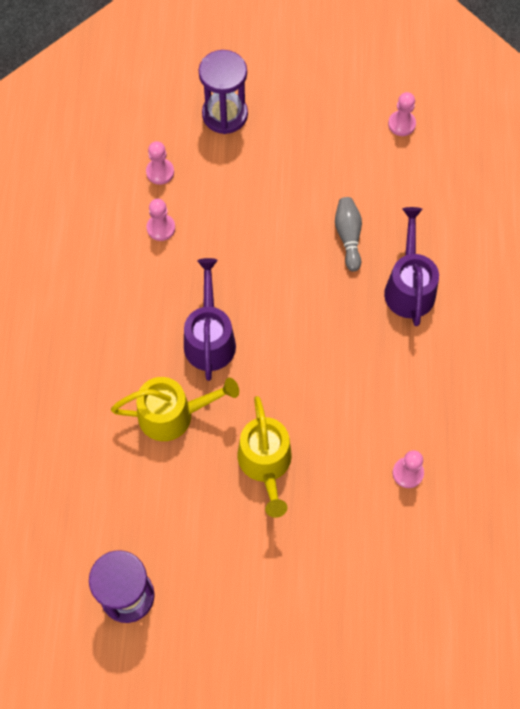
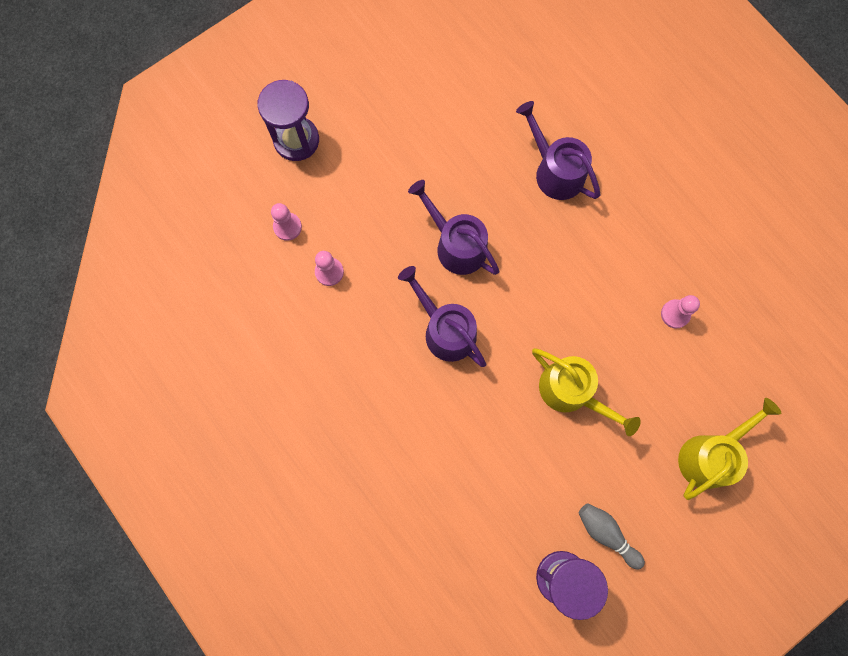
camera: 40 degrees left, 10 degrees up
yellow watering can [111,377,239,441] -> yellow watering can moved to [678,398,781,500]
grey bowling pin [335,197,362,272] -> grey bowling pin moved to [579,504,645,569]
pink pawn [388,92,416,136] -> none
none -> purple watering can [408,180,499,275]

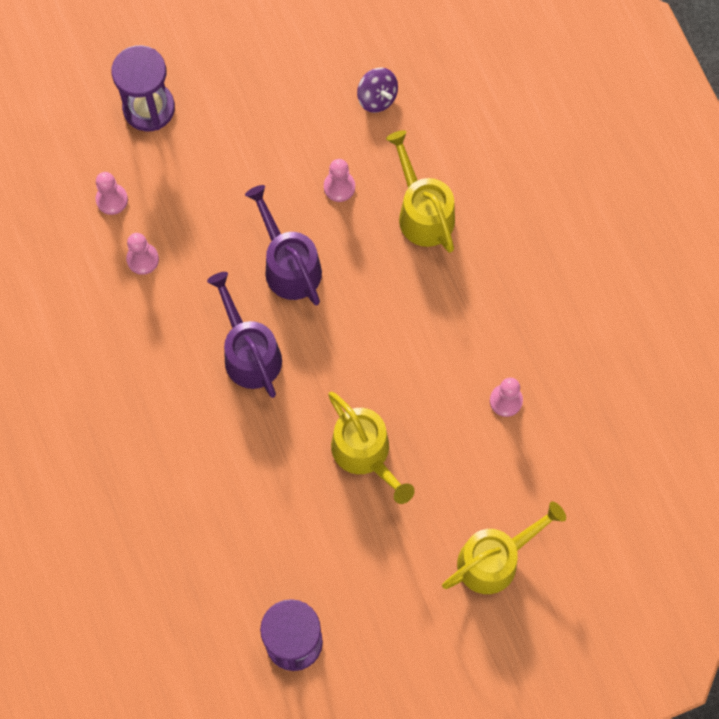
camera: 15 degrees right, 5 degrees down
purple watering can [516,101,600,200] -> yellow watering can [386,130,455,253]
grey bowling pin [579,504,645,569] -> none
none -> pink pawn [324,159,355,202]
none -> purple spinning top [357,67,398,113]

